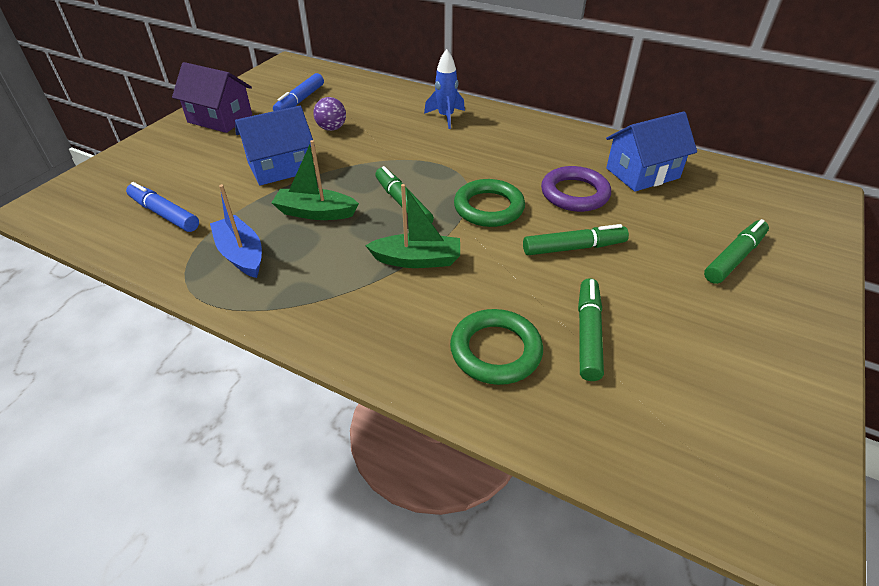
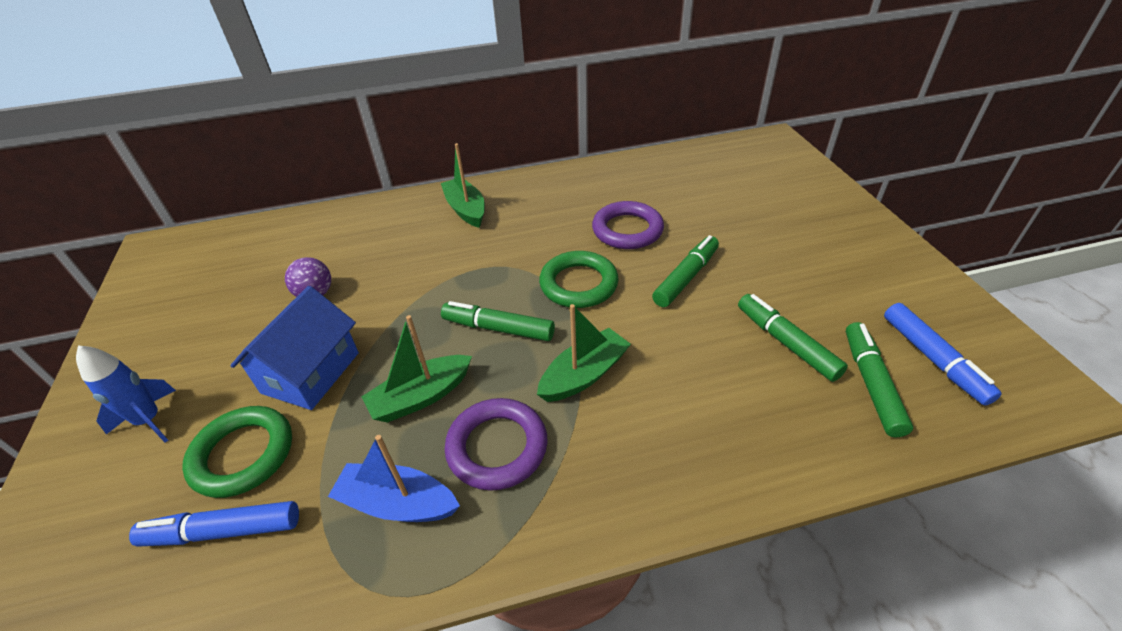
camera: 40 degrees left, 0 degrees up
purple house [172,62,252,133] -> none
blue marker [273,73,324,111] -> blue marker moved to [884,303,1002,406]
blue rocket [424,49,465,129] -> blue rocket moved to [76,345,176,442]
green ring [450,309,543,385] -> green ring moved to [182,406,292,498]
blue house [606,111,697,192] -> none
green marker [704,219,769,284] -> green marker moved to [846,322,913,438]
none -> green boat [441,143,485,228]
none -> purple ring [445,398,548,491]

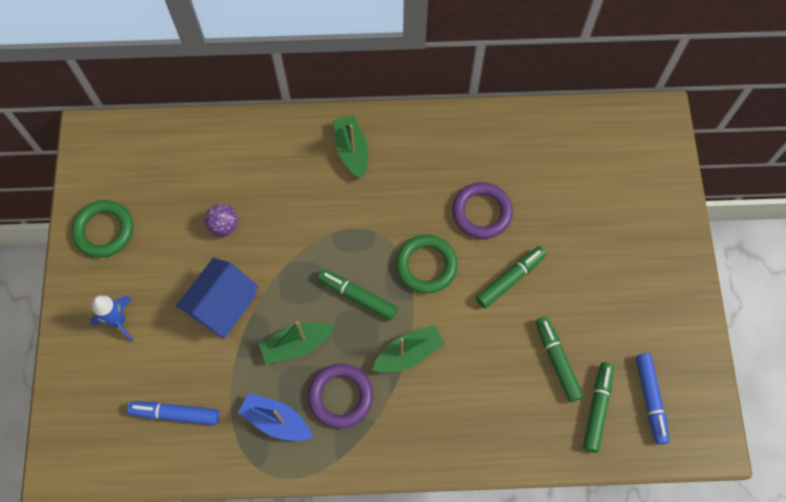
camera: 10 degrees right, 25 degrees up
green ring [182,406,292,498] -> green ring moved to [72,200,133,258]

